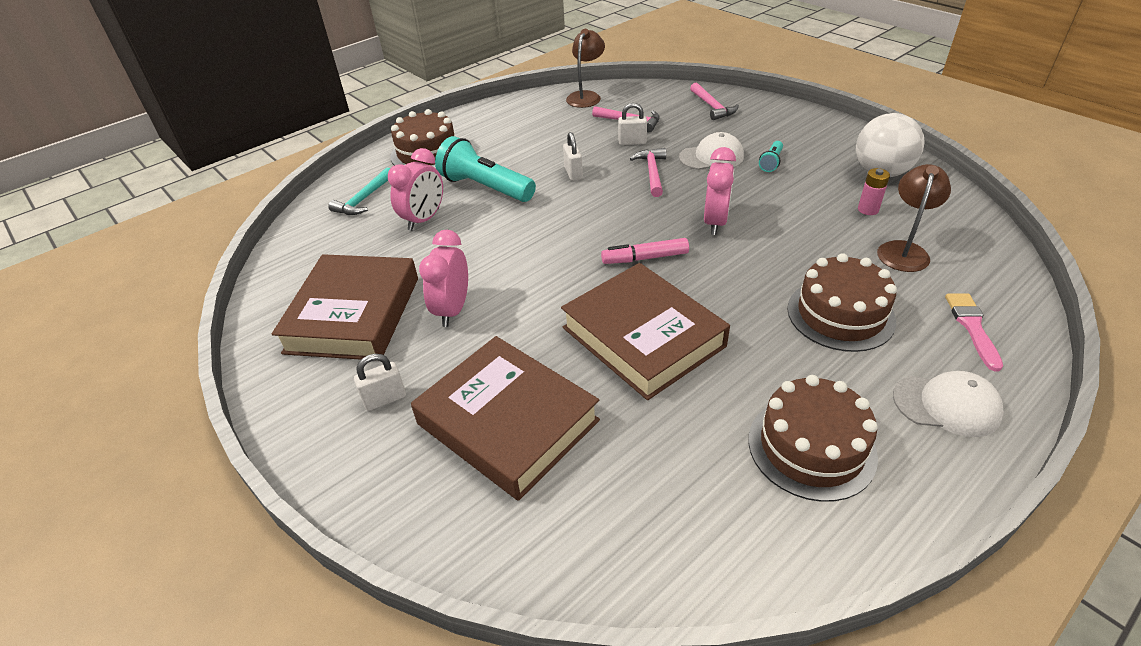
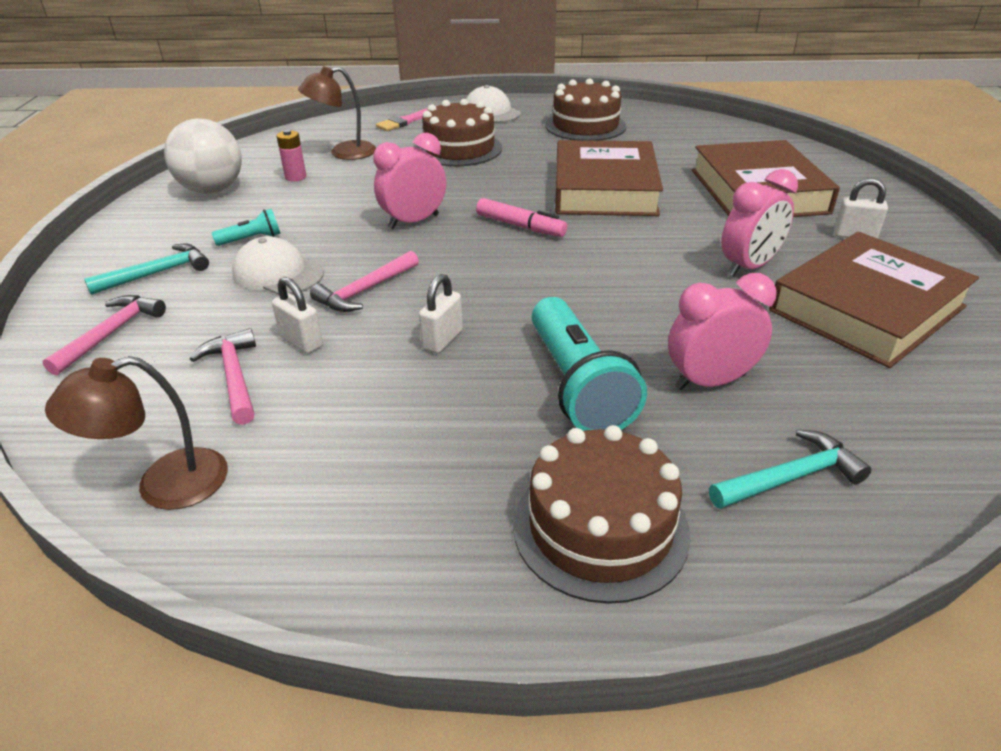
camera: 140 degrees left, 5 degrees down
none -> turquoise hammer [84,244,209,295]

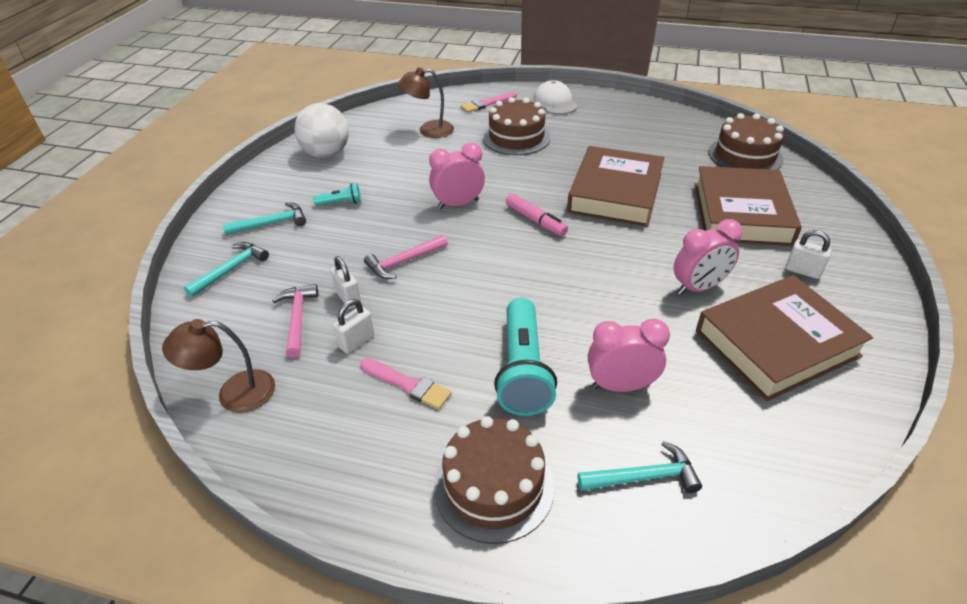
camera: 15 degrees right, 5 degrees up
pink hammer [42,295,166,376] -> turquoise hammer [184,242,269,297]
white cap [232,236,324,295] -> none
pink battery [277,130,306,181] -> none
white padlock [419,274,463,353] -> white padlock moved to [333,299,374,354]
brown cake [545,78,627,141] -> brown cake moved to [709,113,784,170]
none -> pink brush [360,358,452,410]

